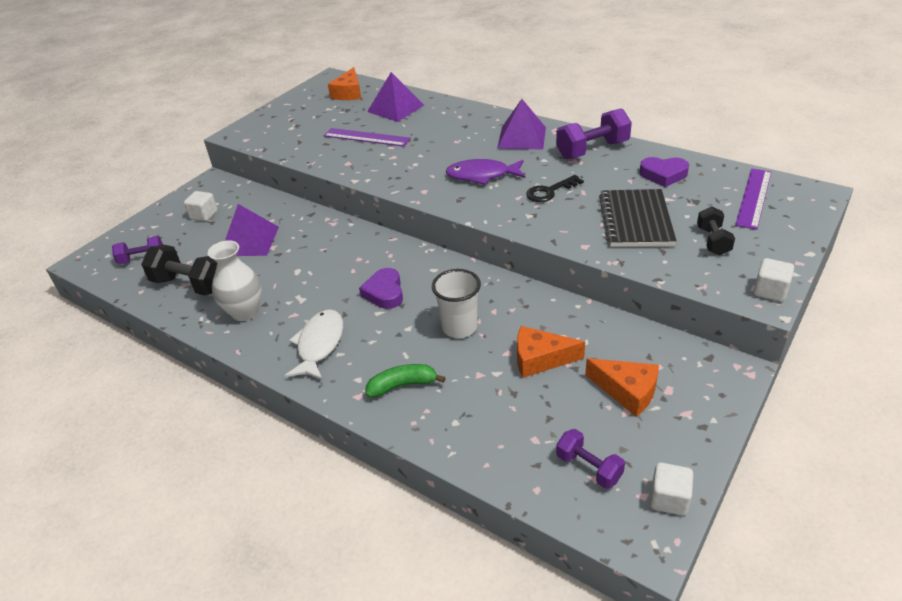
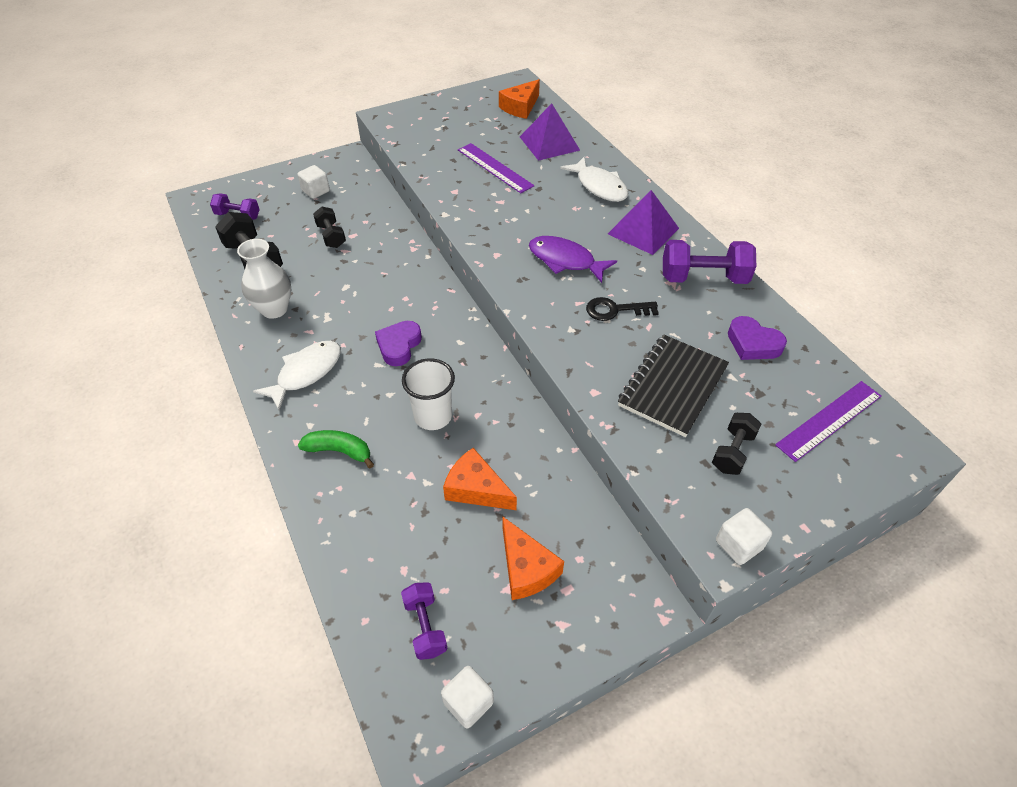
camera: 25 degrees right, 10 degrees up
purple pyramid [225,204,279,256] -> black dumbbell [313,207,346,248]
none -> white fish [560,157,628,202]

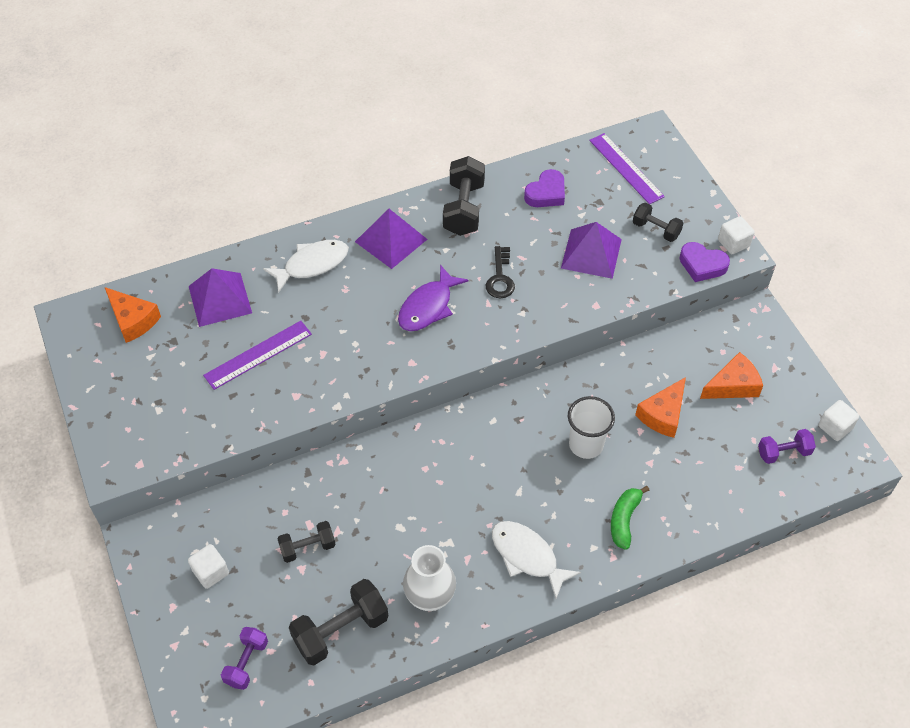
camera: 85 degrees left, 5 degrees up
purple heart [375,321,422,366] -> purple heart moved to [679,242,730,282]
black notebook [618,334,729,437] -> purple pyramid [561,222,622,279]
purple dumbbell [663,240,756,284] -> black dumbbell [443,156,485,236]

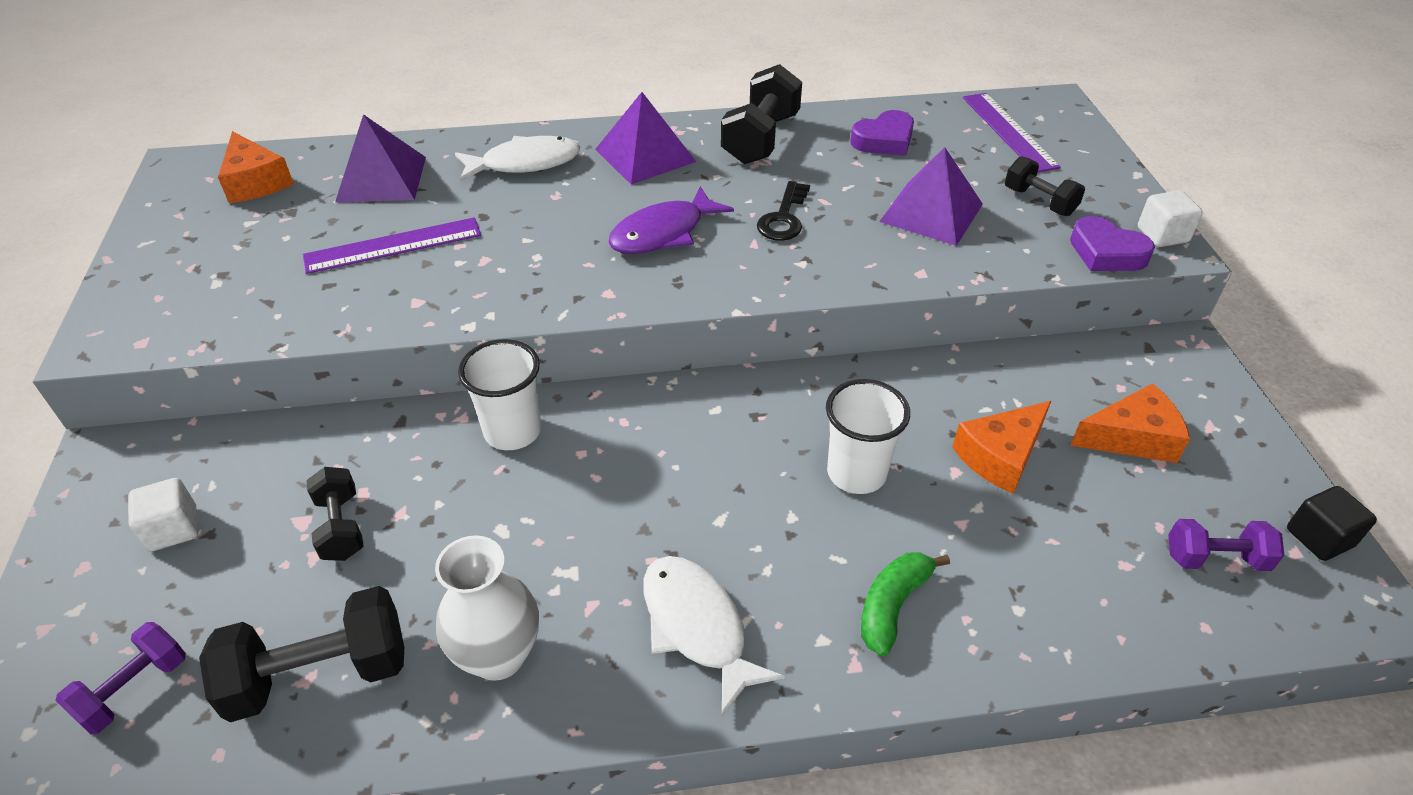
camera: 15 degrees right, 10 degrees down
black dumbbell [277,521,335,563] -> black dumbbell turned 75 degrees clockwise [306,467,364,561]
white cube [818,400,859,441] -> black cube [1287,486,1377,561]
none -> white cup [458,339,541,450]

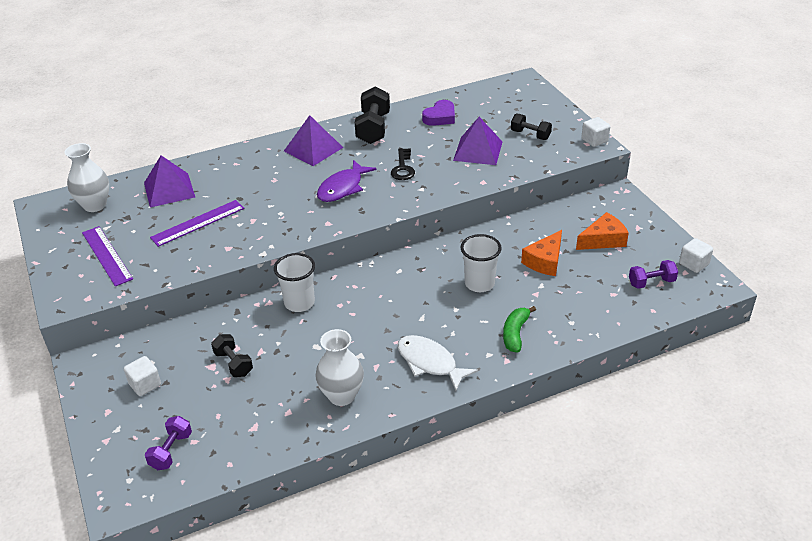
camera: 15 degrees left, 5 degrees down
black dumbbell [199,586,404,722] -> none
orange cheese [218,131,294,203] -> white vase [65,143,109,212]
white fish [455,136,580,182] -> none
purple ruler [963,93,1061,173] -> purple ruler moved to [82,226,133,287]
purple heart [1070,216,1155,271] -> none
black cube [1287,486,1377,561] -> white cube [679,238,713,273]

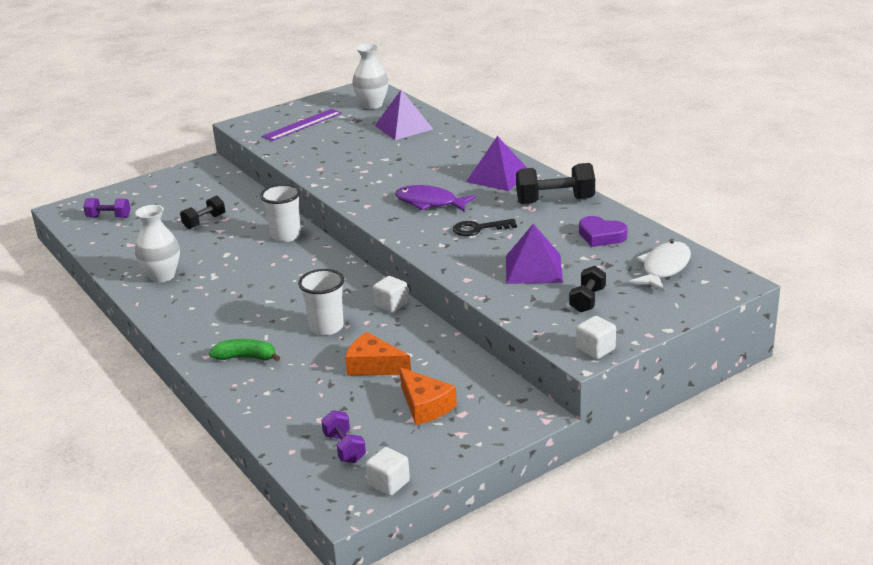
camera: 80 degrees right, 10 degrees down
white cube [124,356,161,396] -> white cube moved to [373,276,408,313]
purple ruler [150,200,244,247] -> none
white fish [398,335,478,391] -> white fish moved to [629,241,691,291]

